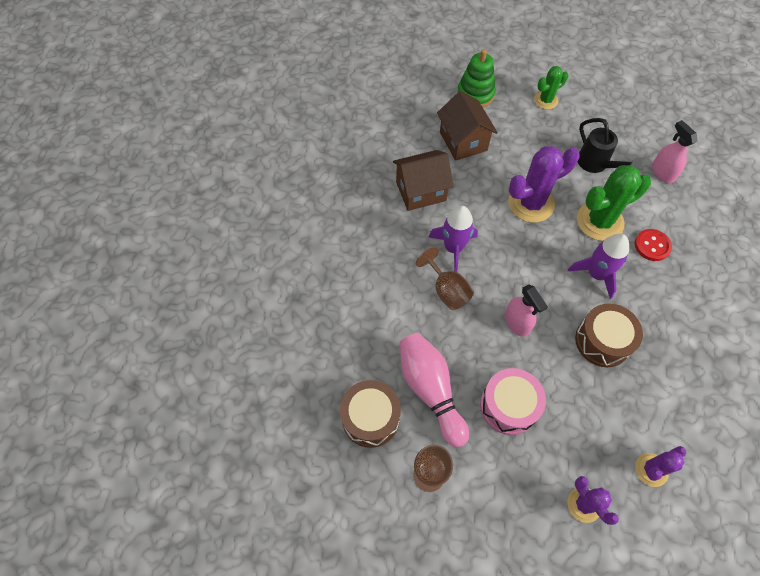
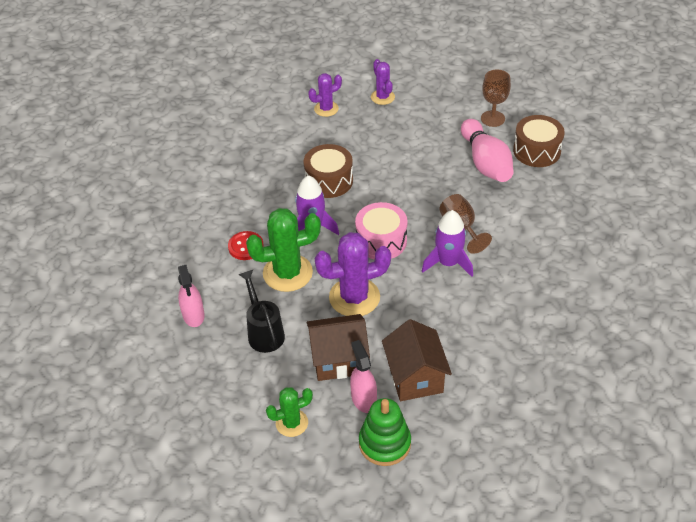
camera: 170 degrees left, 15 degrees down
brown house [393,150,454,211] -> brown house moved to [307,314,370,381]
pink drum [480,368,546,435] -> pink drum moved to [355,202,408,260]
pink spray bottle [505,284,548,337] -> pink spray bottle moved to [350,340,377,413]

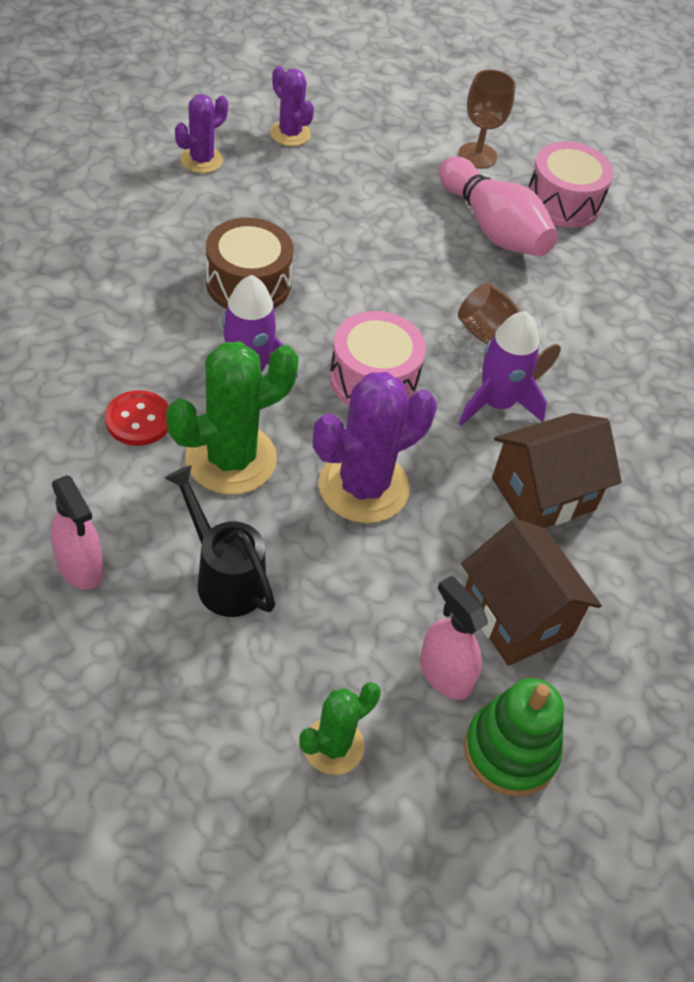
camera: 25 degrees left, 5 degrees up
brown house [307,314,370,381] -> brown house moved to [492,413,622,528]
brown drum [513,115,565,167] -> pink drum [528,141,614,228]

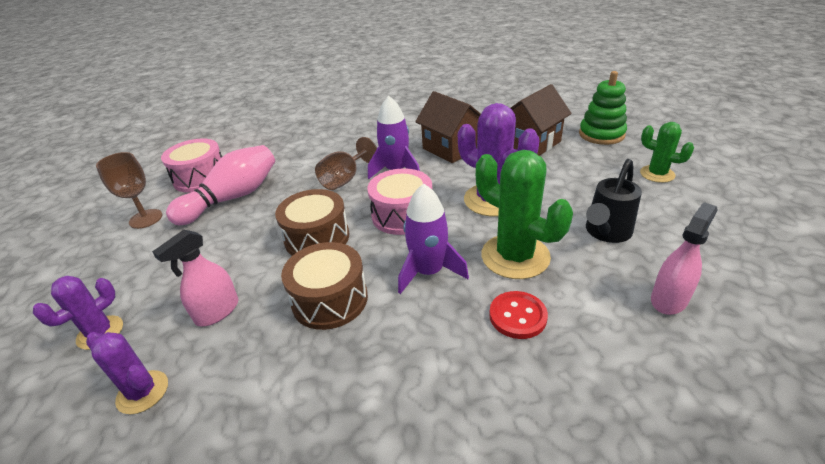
camera: 95 degrees left, 15 degrees down
pink spray bottle [420,576,488,700] -> pink spray bottle moved to [152,230,238,327]
none -> brown drum [275,189,349,256]

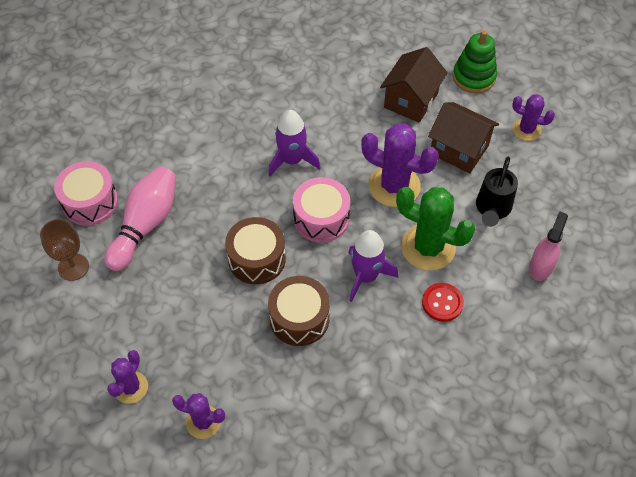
camera: 20 degrees left, 20 degrees up
pink spray bottle [152,230,238,327] -> none
brown goblet [315,137,377,190] -> none
brown house [415,91,481,163] -> brown house moved to [428,102,499,173]
green cactus [640,122,694,183] -> purple cactus [512,94,555,141]

